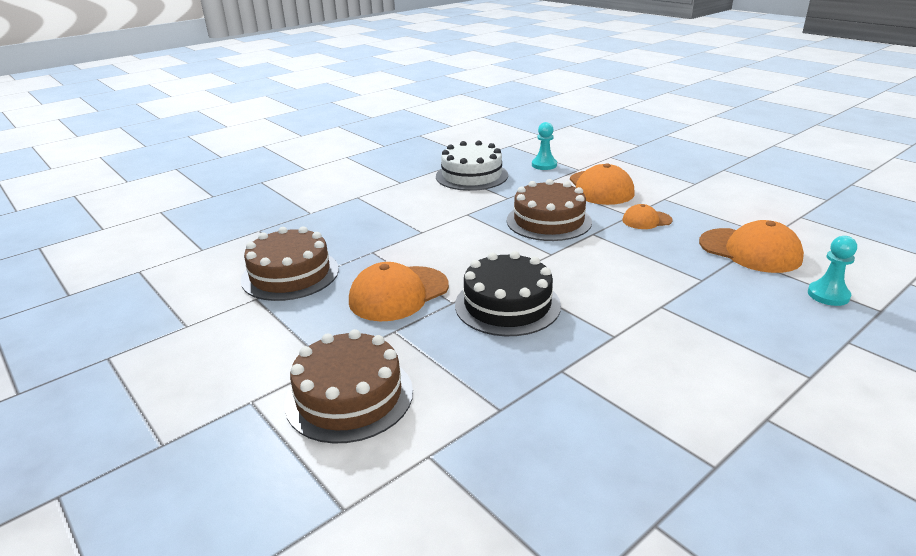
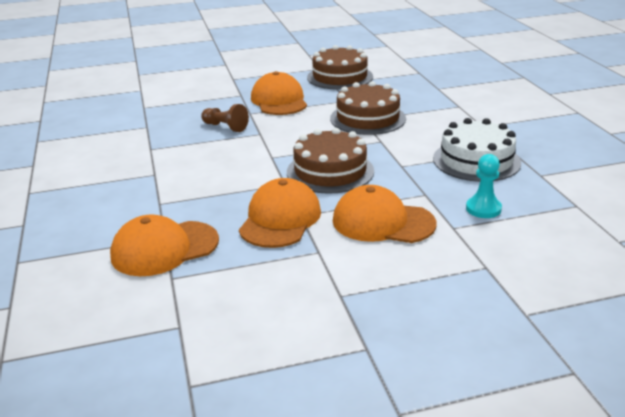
camera: 115 degrees right, 0 degrees up
brown cake [284,329,413,444] -> brown cake moved to [330,81,406,135]
black cake [455,251,561,336] -> brown pawn [201,104,249,132]
orange cap [622,204,672,229] -> orange cap [239,178,321,248], size x1.80
turquoise pawn [808,236,857,306] -> none

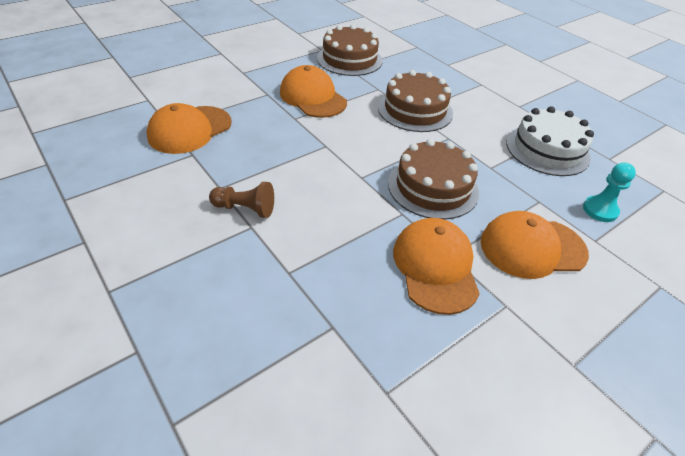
camera: 25 degrees left, 15 degrees up
orange cap [110,214,219,276] -> orange cap moved to [147,103,231,154]
brown pawn [201,104,249,132] -> brown pawn moved to [209,182,274,218]

